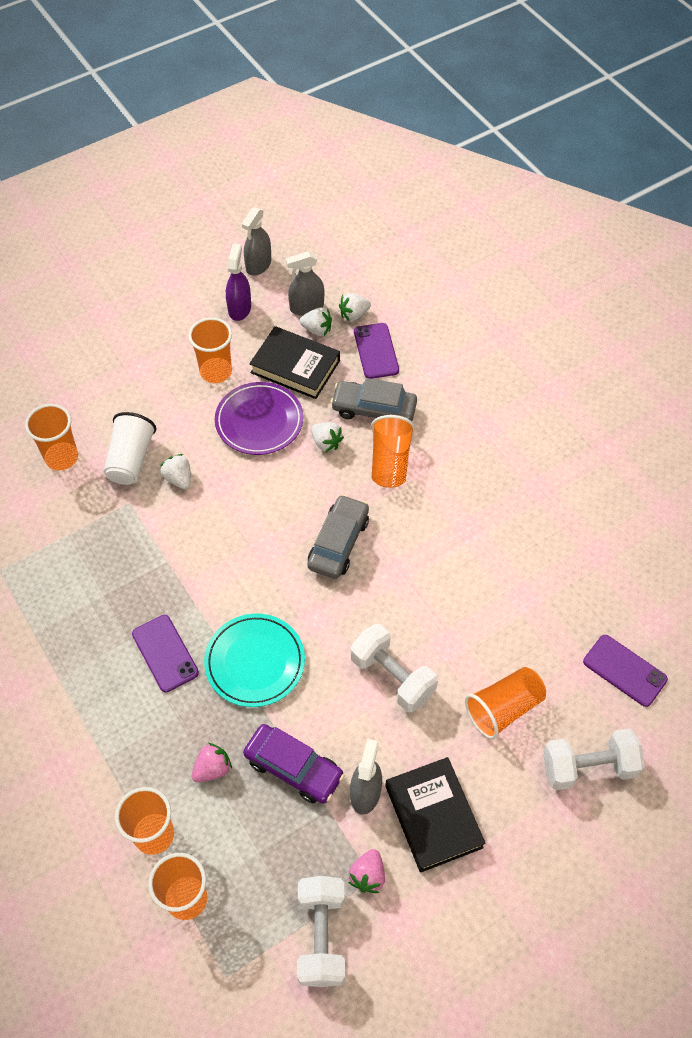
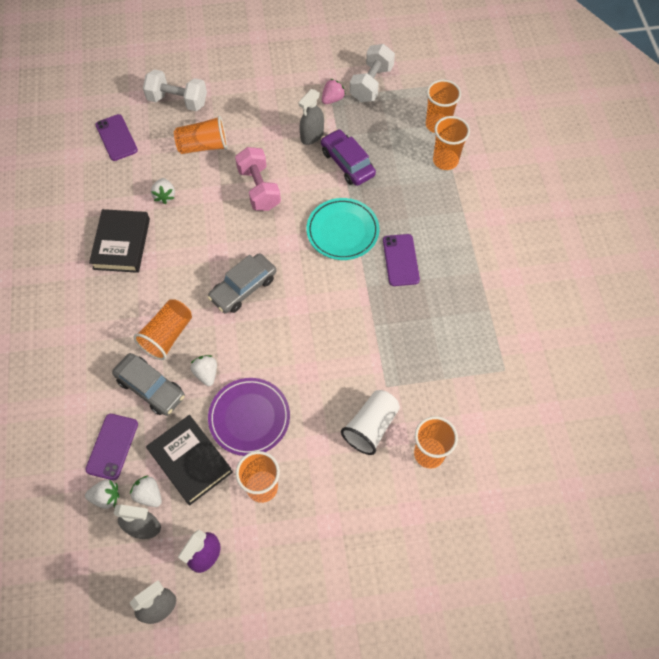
camera: 155 degrees left, 5 degrees up
white strawberry [160,454,191,489] -> white strawberry moved to [151,178,175,204]
pink strawberry [192,743,232,782] -> none
white dumbbell [350,624,438,712] -> pink dumbbell [235,147,281,211]
black book [385,757,486,872] -> black book moved to [89,209,150,273]

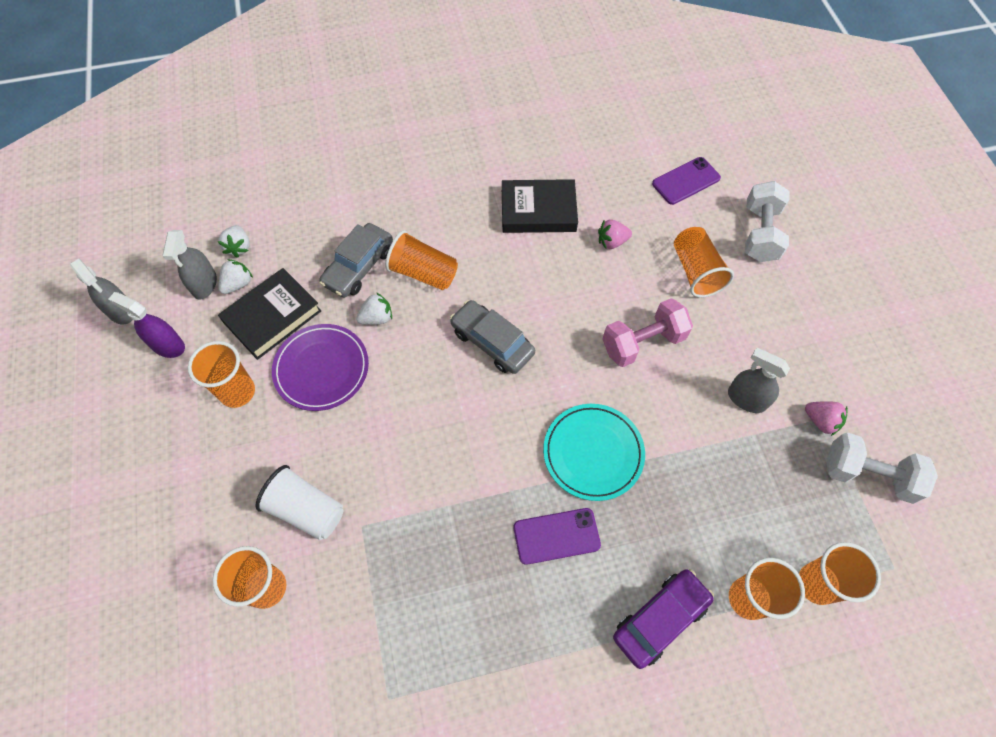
camera: 85 degrees right, 0 degrees up
purple phone [85,414,138,480] -> none
white strawberry [151,178,175,204] -> pink strawberry [598,219,632,249]
purple car [321,129,376,186] -> purple car moved to [613,569,714,669]

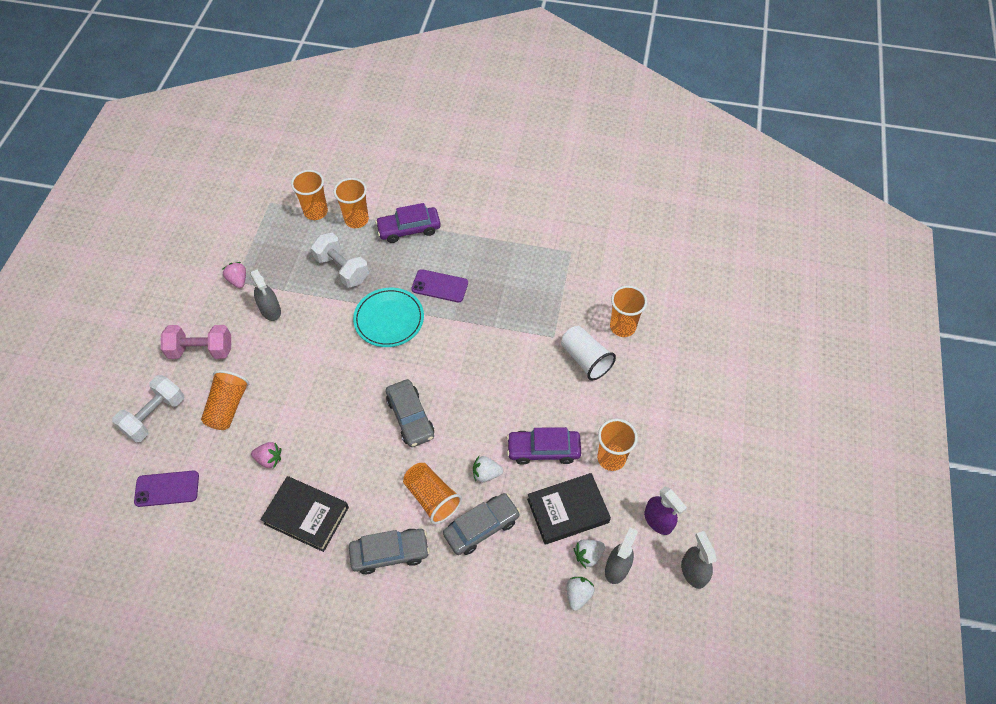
camera: 155 degrees left, 5 degrees down
purple plate [272,324,369,411] -> purple car [507,427,581,465]
pink dumbbell [603,298,693,367] -> pink dumbbell moved to [161,325,231,359]
white dumbbell [826,432,938,504] -> white dumbbell moved to [311,233,369,288]
none -> grey car [349,529,430,574]

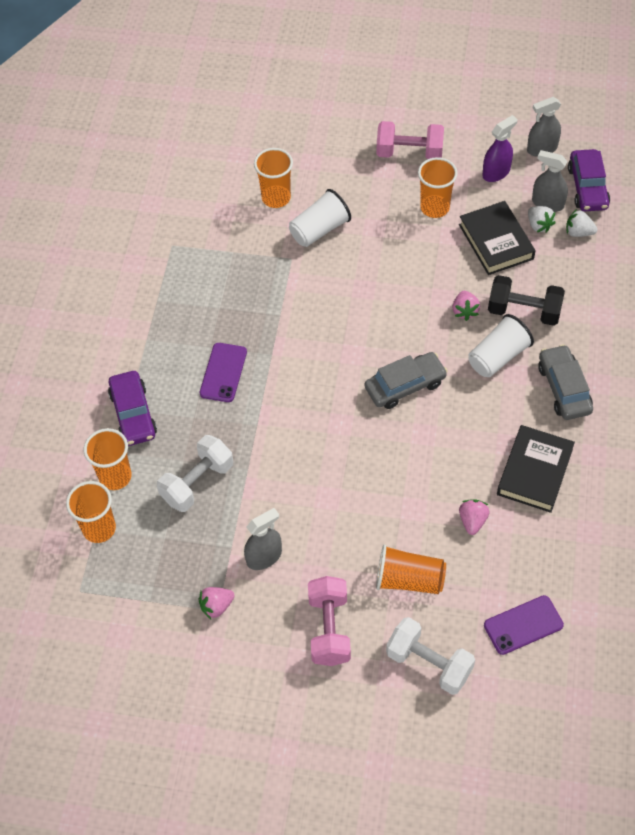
camera: 90 degrees left, 0 degrees up
purple phone [134,470,199,507] -> purple phone turned 75 degrees clockwise [484,595,564,655]
turquoise plate [353,288,424,347] -> none
orange cup [403,463,462,524] -> white cup [468,314,534,377]
grey car [443,493,520,555] -> black dumbbell [488,275,565,326]
white strawberry [473,456,503,482] -> pink strawberry [452,291,480,321]
purple car [507,427,581,465] -> purple car moved to [568,149,610,211]
none -> pink dumbbell [377,121,444,159]

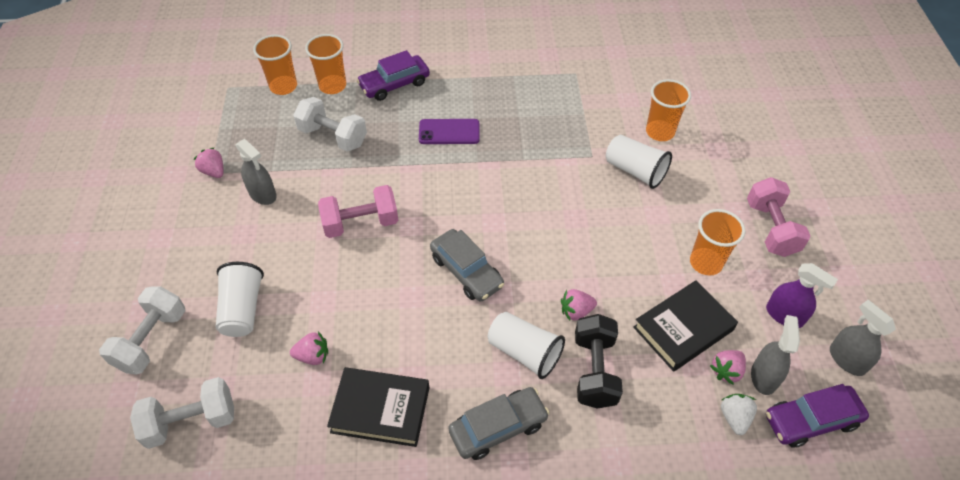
camera: 75 degrees right, 5 degrees down
pink dumbbell [308,576,351,666] -> pink dumbbell moved to [318,185,398,238]
orange cup [376,545,446,594] -> white cup [216,262,264,337]
purple phone [484,595,564,655] -> white dumbbell [130,377,234,449]
white strawberry [528,206,556,233] -> pink strawberry [710,350,746,385]

